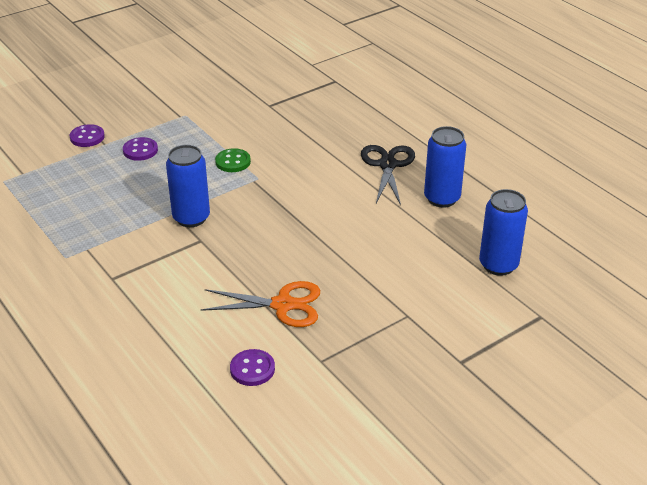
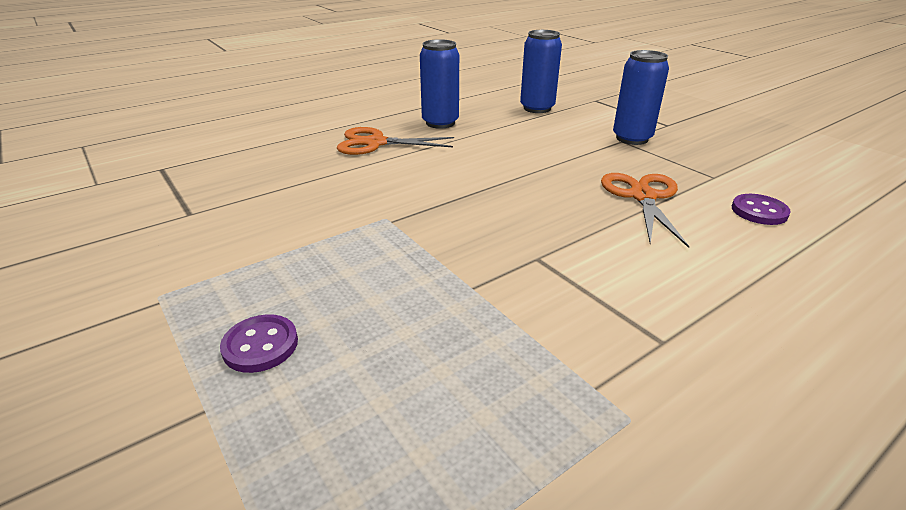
camera: 90 degrees left, 5 degrees down
purple button [70,124,105,147] -> none
blue can [166,145,210,227] -> blue can moved to [613,50,669,145]
green button [215,148,251,172] -> none
black scissors [361,145,415,205] -> orange scissors [337,127,454,155]

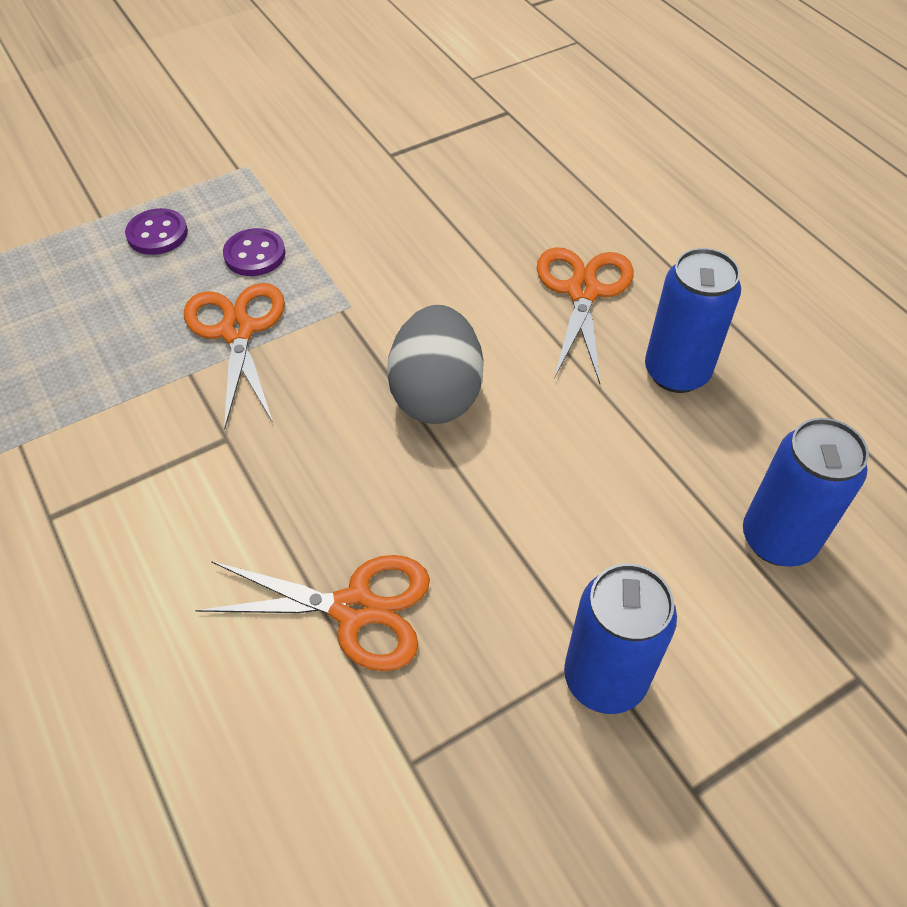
camera: 95 degrees right, 20 degrees up
purple button [732,194,791,225] -> purple button moved to [223,228,285,276]
none -> orange scissors [184,283,285,429]
none -> grey egg [387,305,484,424]

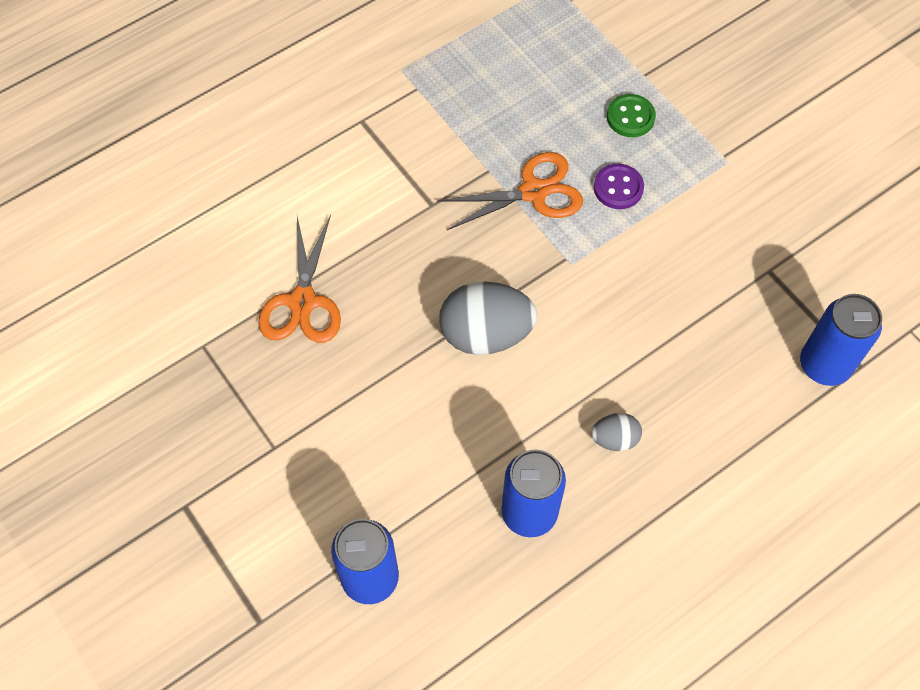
camera: 85 degrees right, 10 degrees up
purple button [125,208,188,255] -> green button [607,94,656,137]
orange scissors [537,247,633,384] -> grey egg [591,413,642,451]
blue can [564,563,677,714] -> blue can moved to [800,294,882,386]

